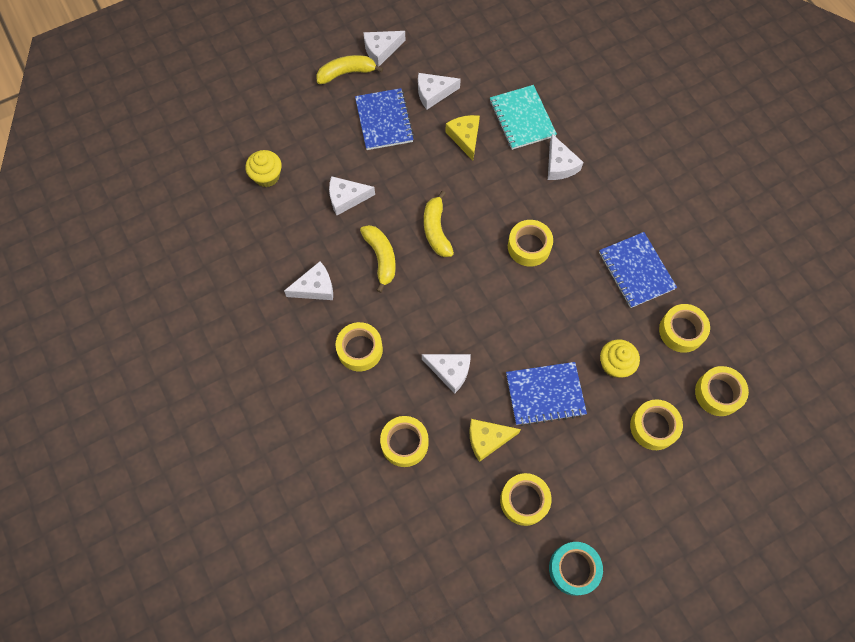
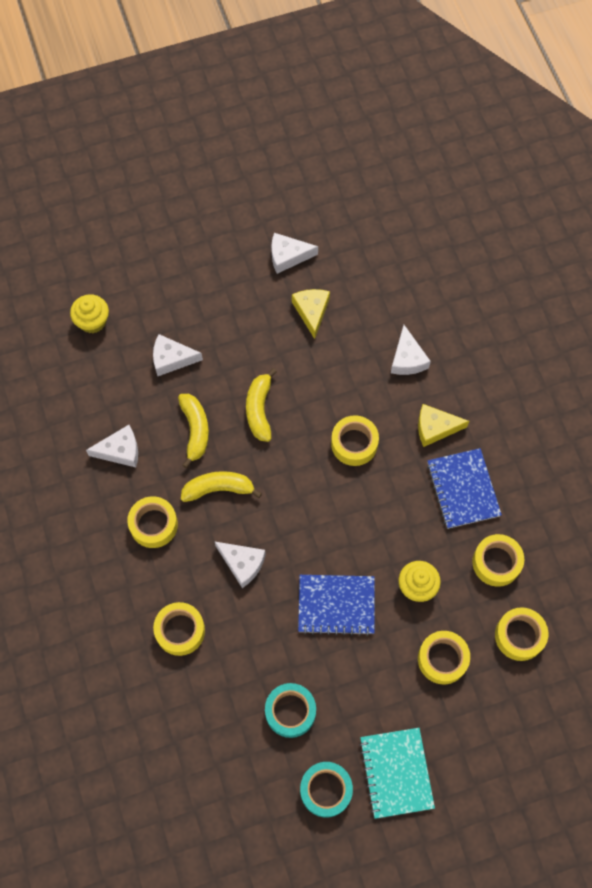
camera: 10 degrees right, 0 degrees up
yellow banana [316,55,383,84] -> yellow banana moved to [181,471,262,502]
blue notebook [355,88,414,150] -> none
white cheese [363,31,406,66] -> none
yellow cheese [469,419,521,462] -> yellow cheese moved to [418,404,469,447]
turquoise notebook [490,85,557,150] -> turquoise notebook moved to [359,728,435,819]
yellow tape [500,473,552,526] -> turquoise tape [265,683,316,738]

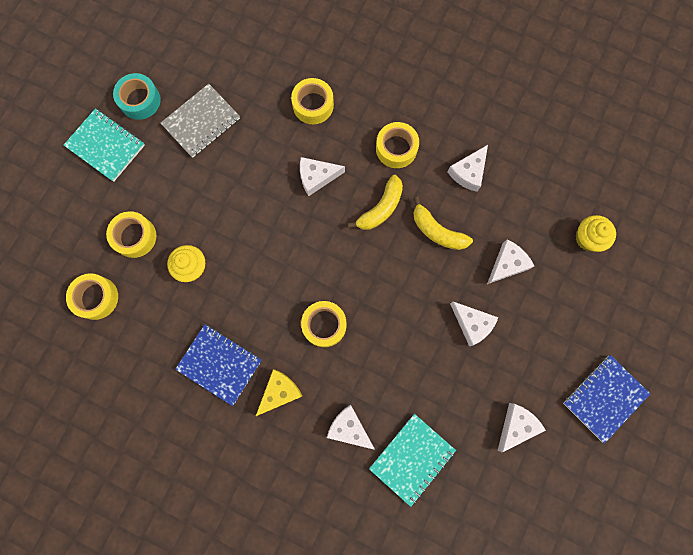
camera: 135 degrees right, 10 degrees up
yellow banana [246,368,277,442] -> none
turquoise tape [265,683,316,738] -> grey notebook [161,84,240,158]
yellow cheese [292,289,330,339] -> none
blue notebook [298,575,375,636] -> blue notebook moved to [563,355,650,444]
yellow tape [472,534,524,587] -> none
none -> turquoise notebook [369,414,456,507]
none -> white cheese [450,302,499,346]

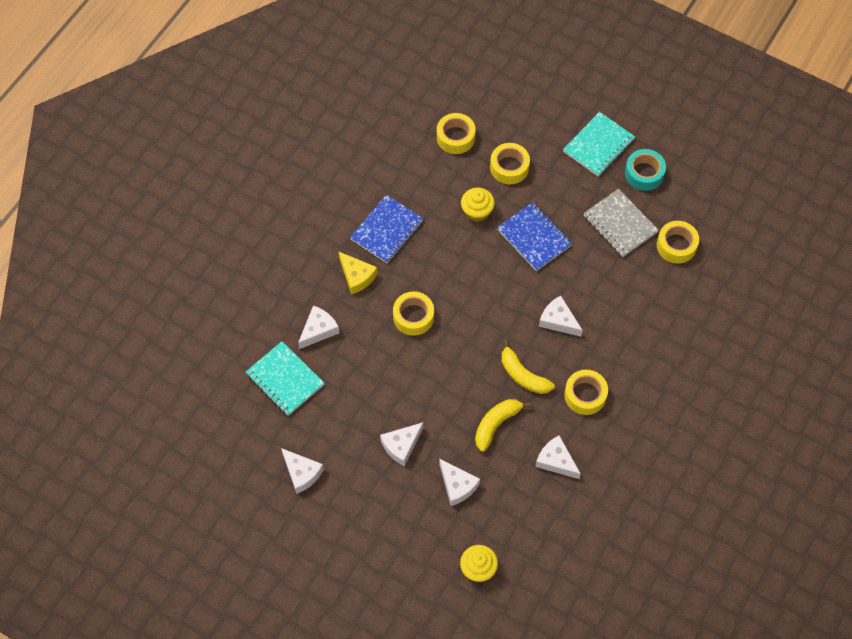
camera: 95 degrees right, 15 degrees down
yellow tape [291,78,334,124] -> yellow tape moved to [657,221,699,264]
white cheese [300,157,345,196] -> white cheese turned 45 degrees counterclockwise [539,296,583,337]
blue notebook [563,355,650,444] -> blue notebook moved to [497,202,572,271]

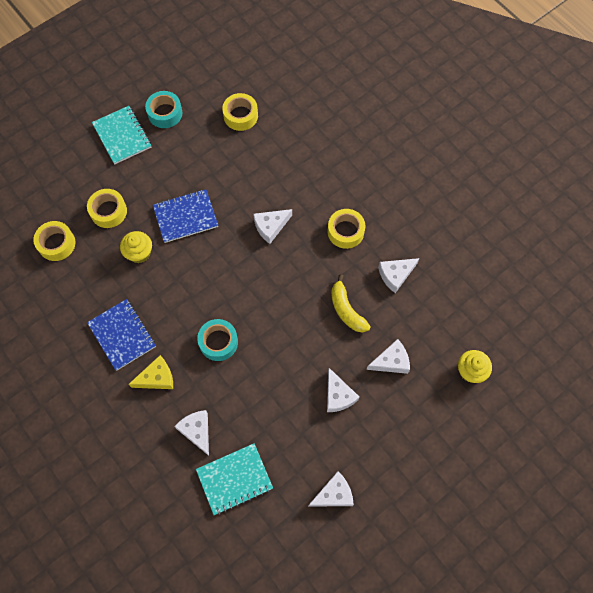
camera: 70 degrees left, 5 degrees up
yellow tape [393,291,434,336] -> turquoise tape [197,319,238,361]
yellow banana [502,340,555,394] -> none
grey notebook [584,189,659,257] -> none

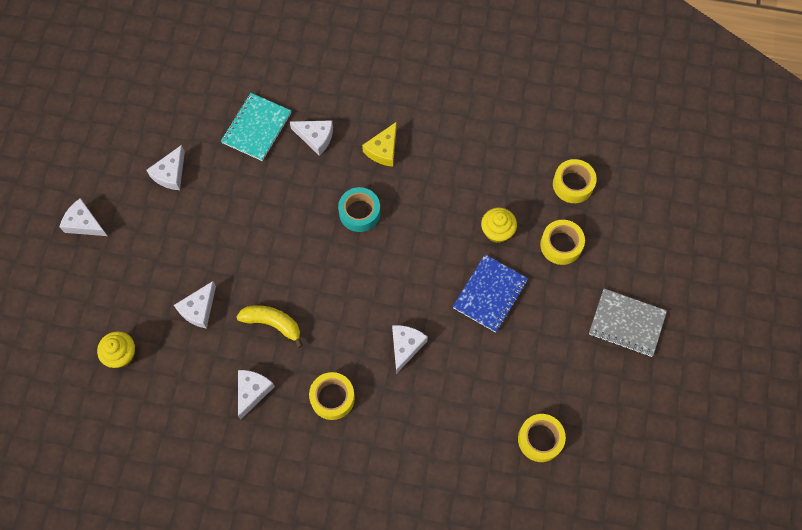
camera: 140 degrees right, 0 degrees up
blue notebook [87,299,156,371] -> none
turquoise notebook [92,106,152,164] -> grey notebook [589,289,667,357]
turquoise tape [145,91,182,128] -> none
white cheese [327,368,359,412] -> white cheese moved to [59,198,107,236]

